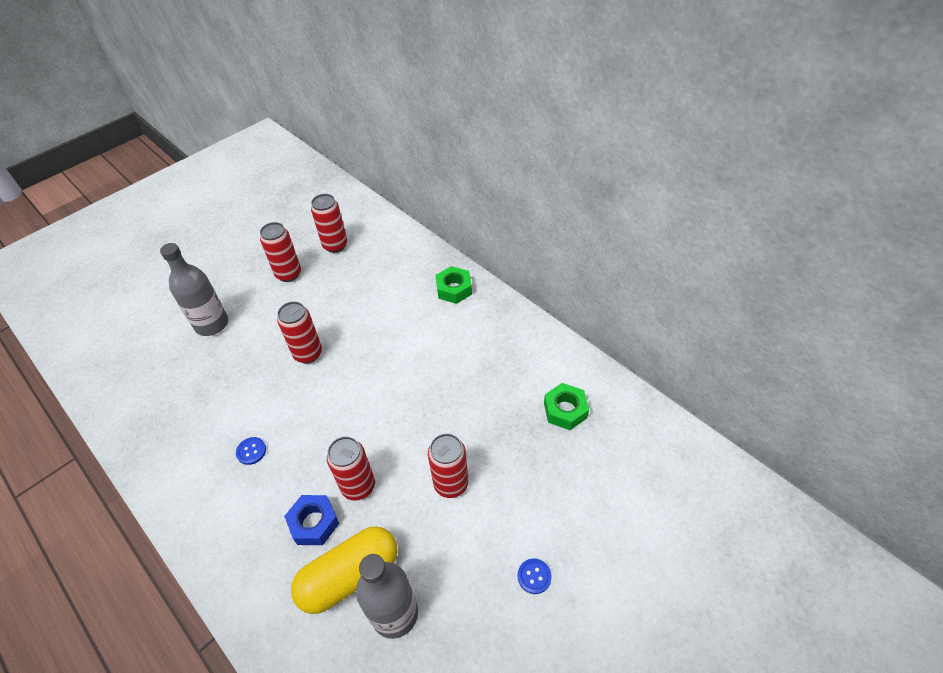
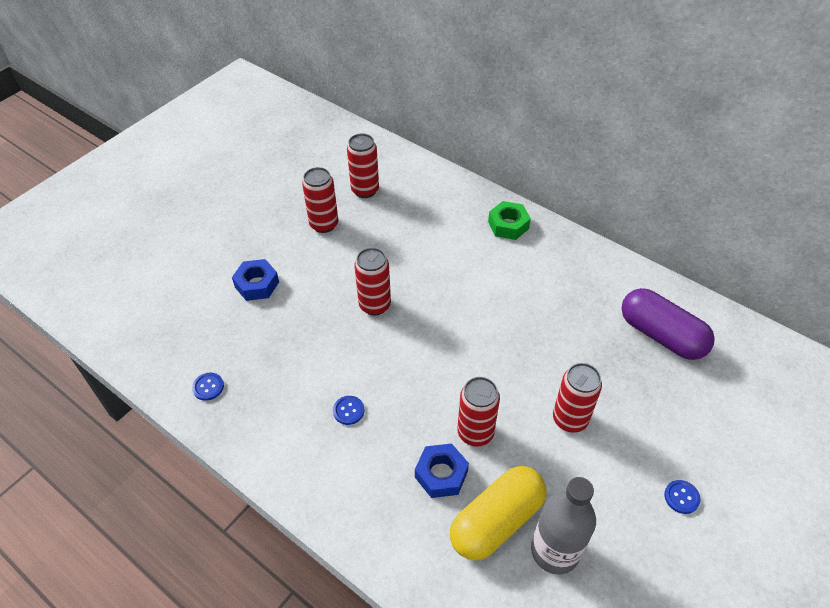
camera: 10 degrees left, 0 degrees up
grey bottle [160,243,228,336] -> blue nut [232,259,279,301]
green nut [544,383,589,430] -> purple capsule [621,288,715,360]
none -> blue button [192,373,224,401]

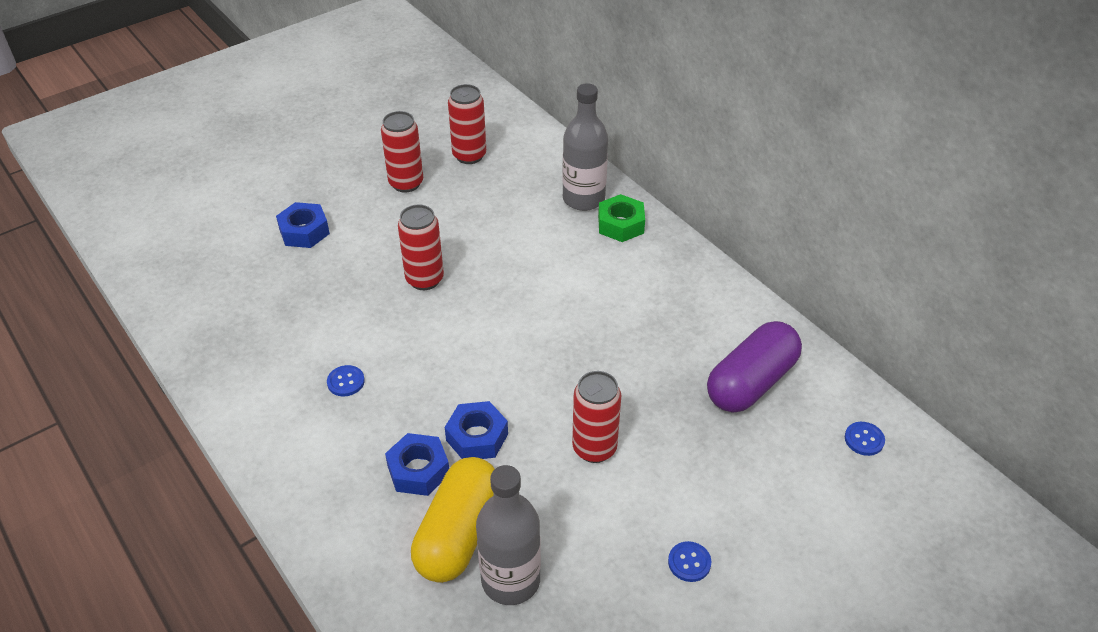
camera: 15 degrees right, 5 degrees down
blue button [192,373,224,401] -> blue button moved to [845,422,885,456]
yellow capsule [450,466,546,561] -> yellow capsule turned 45 degrees counterclockwise [411,457,495,583]
red can [457,377,500,447] -> blue nut [445,401,508,459]
purple capsule [621,288,715,360] -> purple capsule turned 75 degrees clockwise [707,321,802,413]
none -> grey bottle [562,83,608,211]

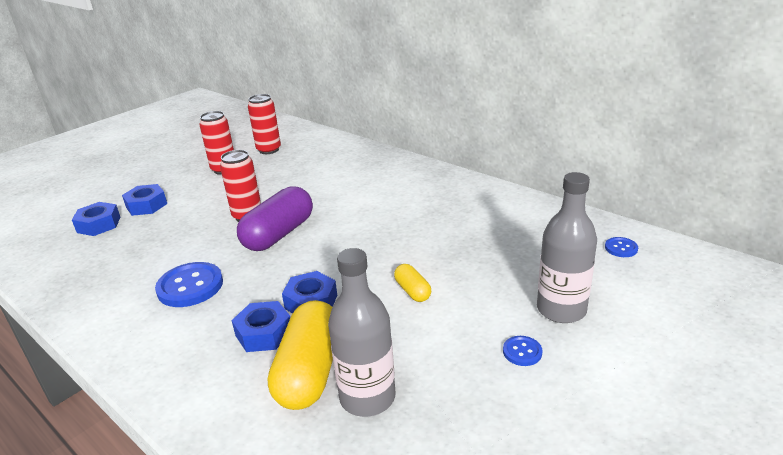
camera: 10 degrees left, 15 degrees down
blue button [327,365,365,396] -> blue button [155,262,223,307], size x2.02
grey bottle [562,83,608,211] -> grey bottle moved to [537,172,597,323]
red can [572,371,621,463] -> yellow capsule [394,264,431,302]
green nut [598,194,645,242] -> none
purple capsule [707,321,802,413] -> purple capsule moved to [237,186,313,251]
none -> blue nut [72,202,120,236]

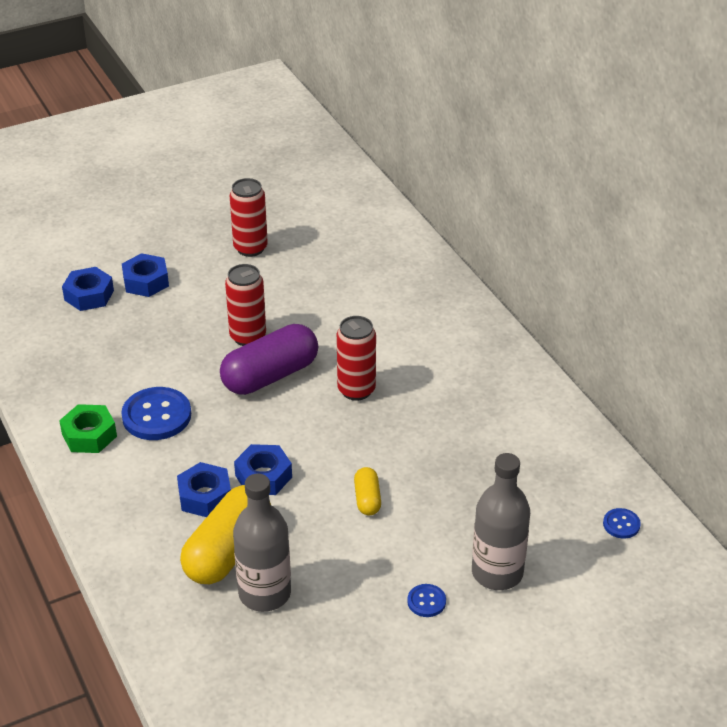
camera: 20 degrees right, 10 degrees up
red can [248,94,281,154] -> red can moved to [337,316,376,401]
none -> green nut [59,404,117,453]

